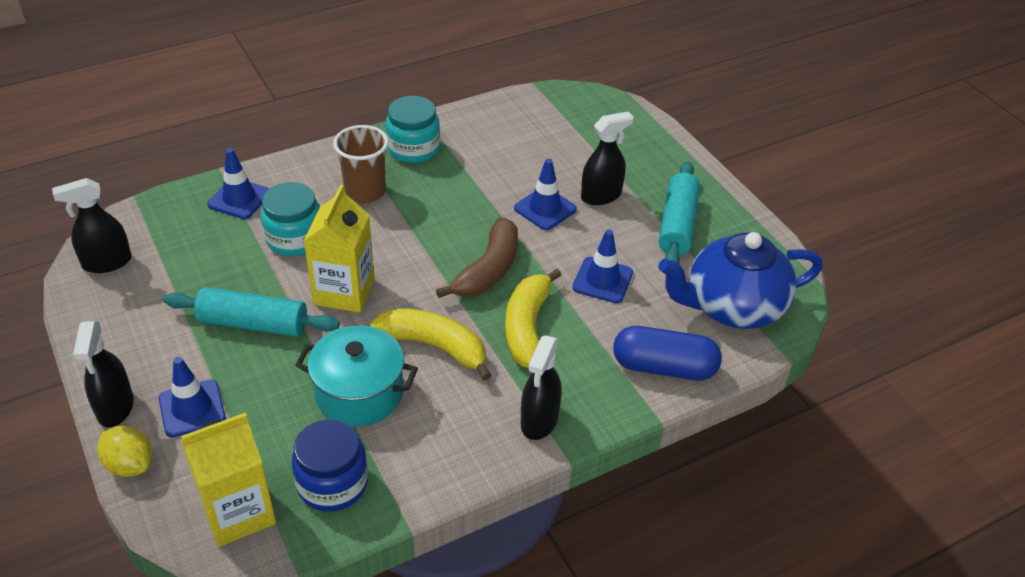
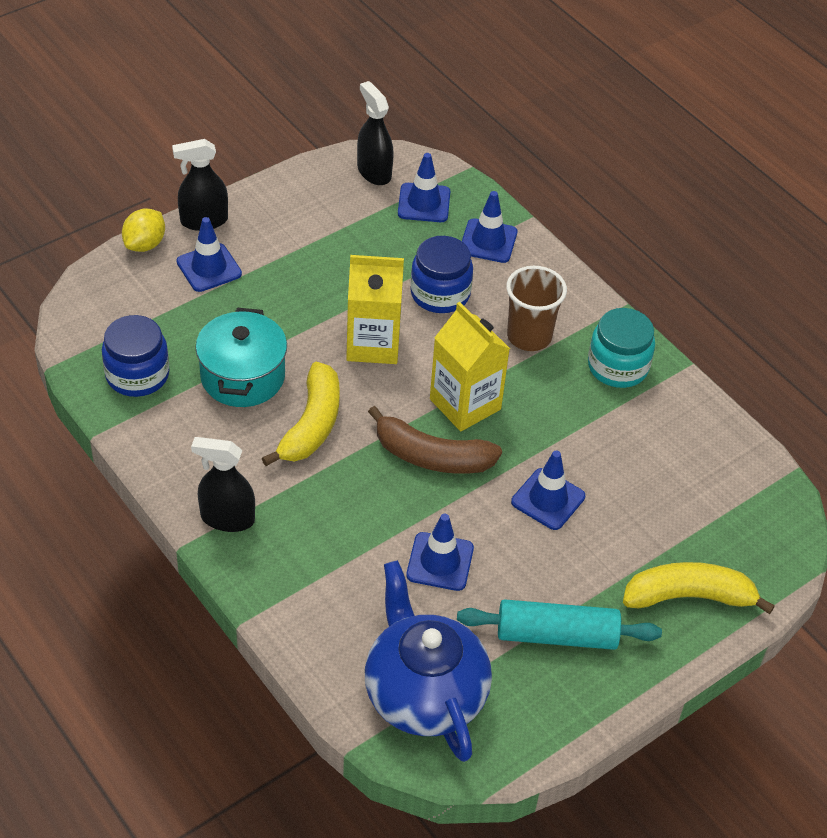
camera: 80 degrees right, 5 degrees up
turquoise rolling pin [164,287,340,337] -> none
yellow carton [181,412,276,547] -> yellow carton moved to [430,302,510,431]
turquoise jar [261,182,320,256] -> blue jar [410,236,473,313]
yellow banana [505,268,561,368] -> yellow banana moved to [623,562,775,614]
black spray bottle [581,111,634,205] -> none
blue capsule [613,326,722,380] -> none
none -> blue traffic cone [398,153,450,222]

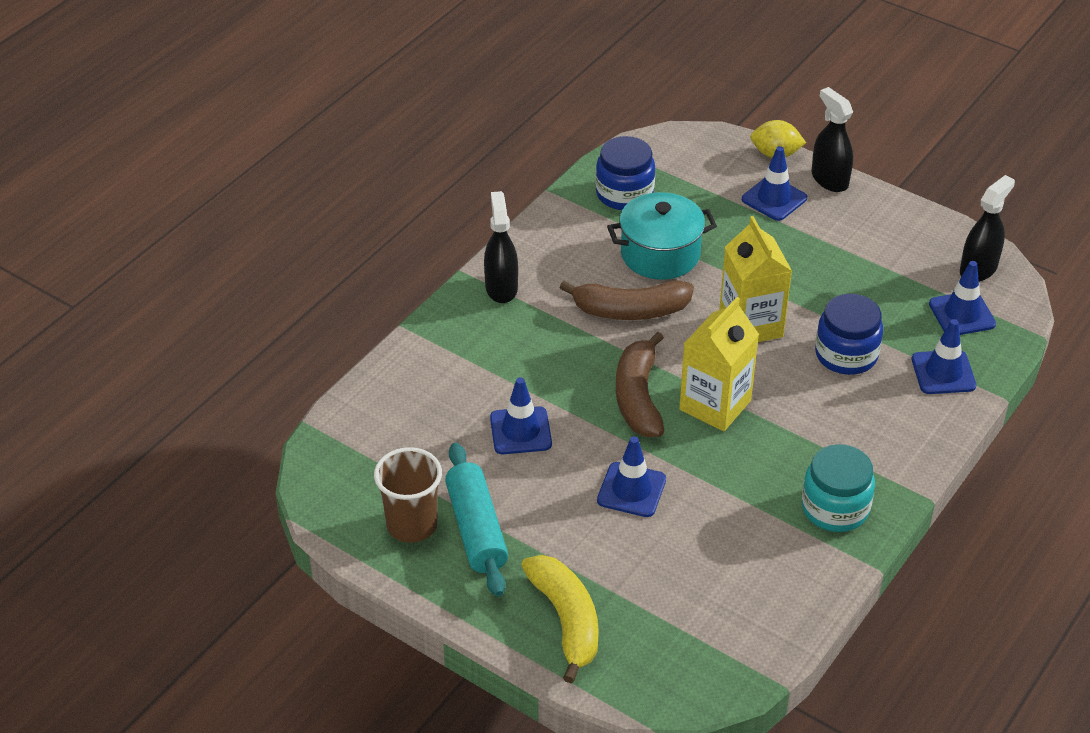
camera: 75 degrees right, 5 degrees down
yellow banana [262,362,340,466] -> brown banana [560,280,694,320]
blue teapot [365,560,492,762] -> none
brown cup [506,266,567,351] -> brown cup moved to [374,447,442,543]

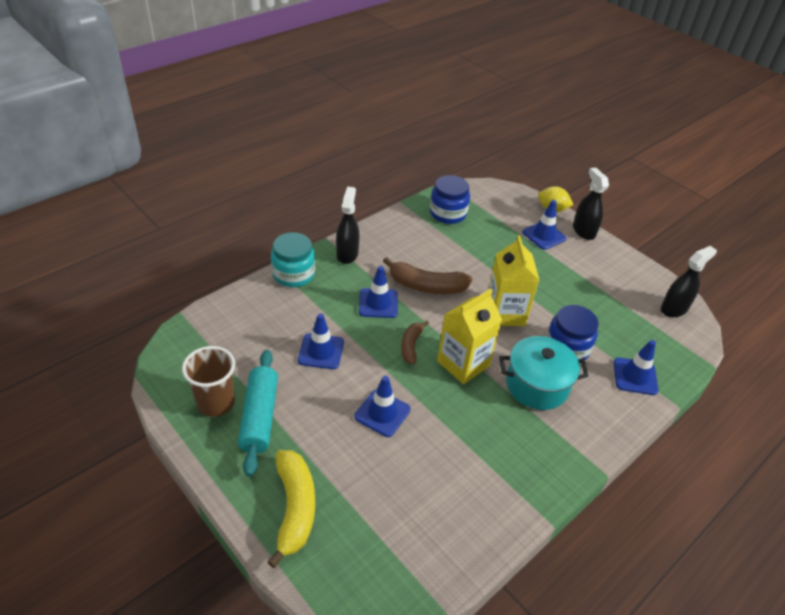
camera: 10 degrees right, 0 degrees up
turquoise pot [607,192,717,280] -> turquoise pot moved to [499,336,588,410]
brown banana [616,332,664,437] -> brown banana [401,321,429,365], size x0.59
turquoise jar [802,444,875,532] -> turquoise jar moved to [271,232,315,287]
blue traffic cone [929,261,996,335] -> blue traffic cone moved to [359,266,398,318]

